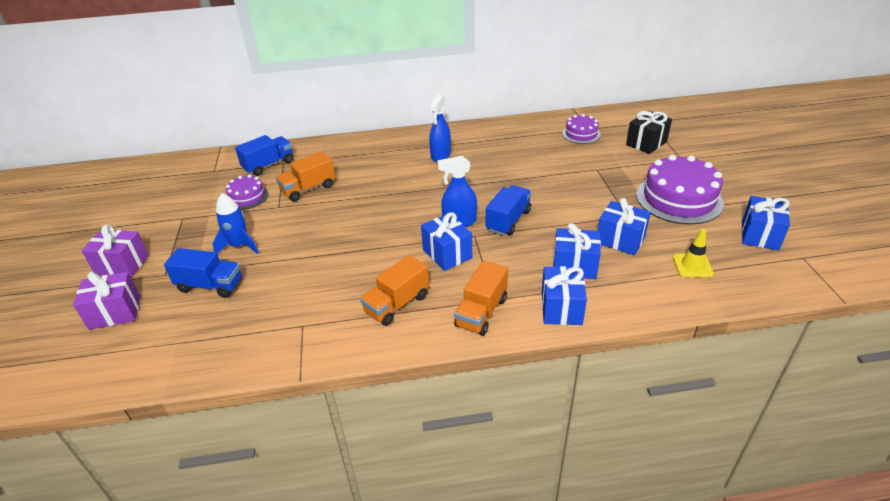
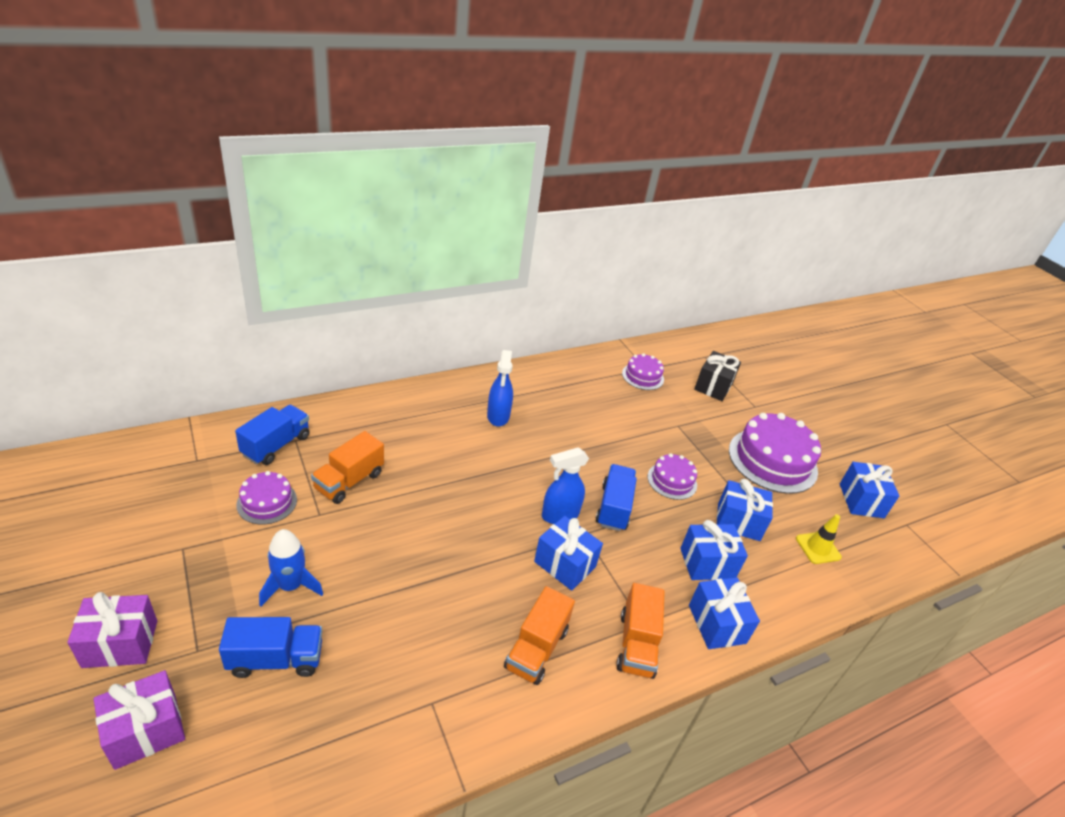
camera: 25 degrees left, 0 degrees up
none -> purple cake [648,453,697,500]

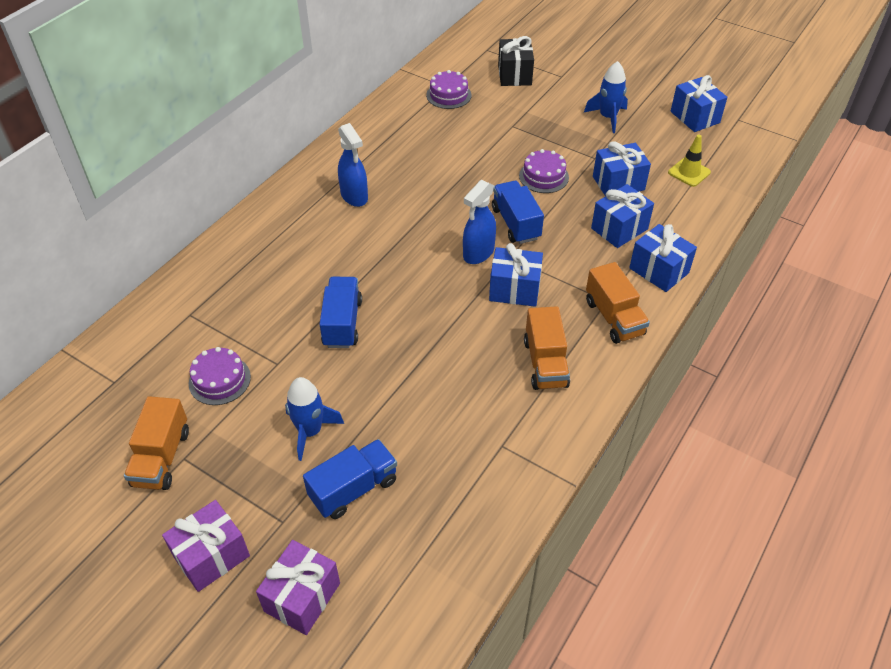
camera: 25 degrees left, 10 degrees up
blue truck [235,405,310,465] -> blue truck moved to [319,277,362,348]
orange truck [311,431,384,504] -> orange truck moved to [124,396,189,490]
purple cake [729,413,821,494] -> blue rocket [584,61,628,133]

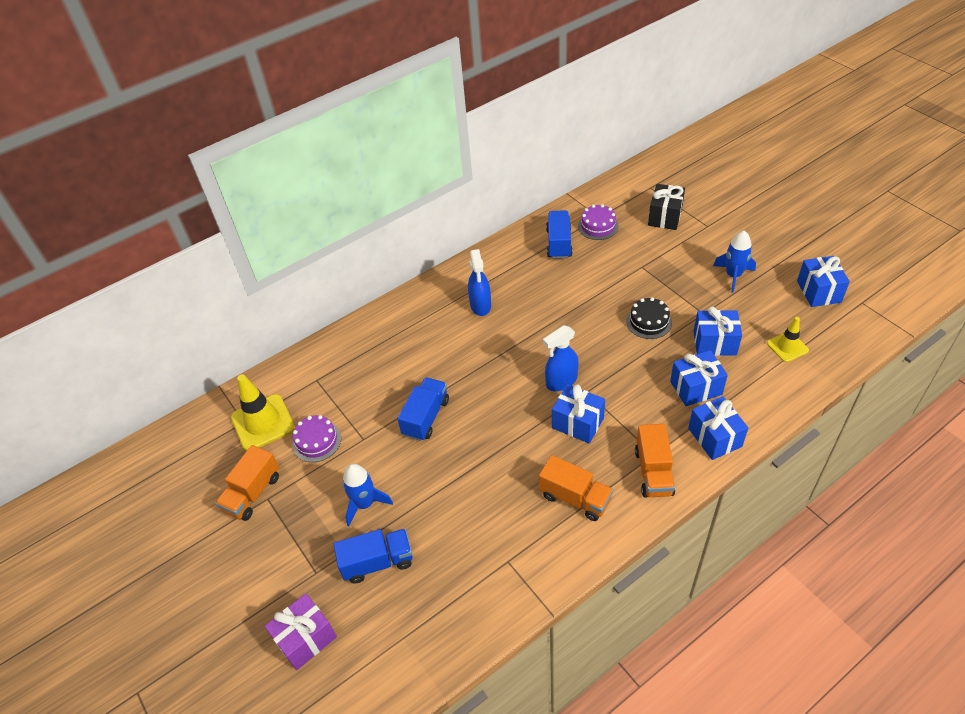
camera: 25 degrees right, 0 degrees up
purple gift [162,500,250,592] -> none
blue truck [492,181,544,244] -> blue truck moved to [546,210,573,259]
purple cake [519,149,569,193] -> black cake [626,297,672,339]
orange truck [524,306,570,390] -> orange truck turned 75 degrees counterclockwise [539,455,613,521]
none -> yellow traffic cone [231,374,295,451]

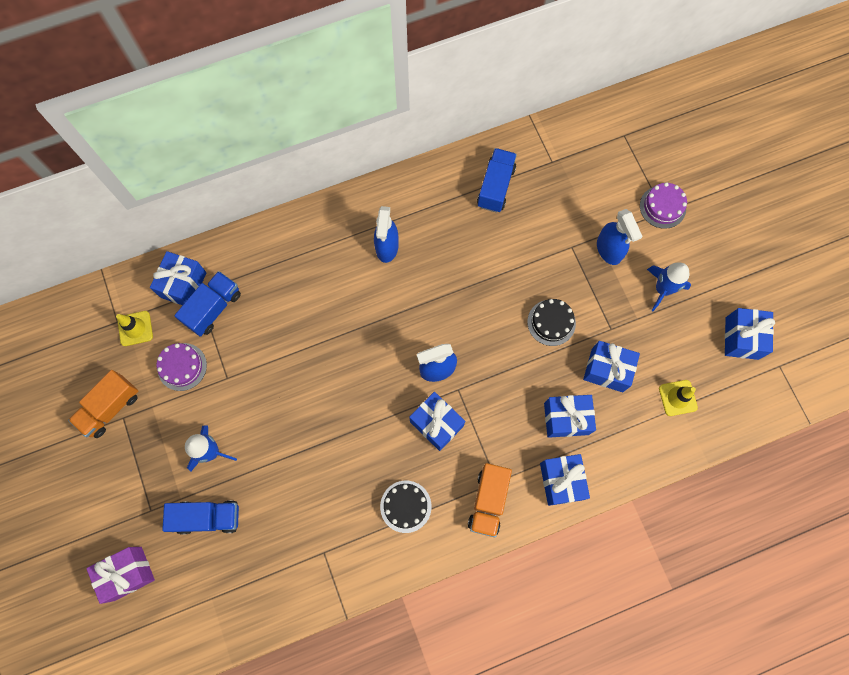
camera: 10 degrees right, 25 degrees up
yellow traffic cone [231,374,295,451] -> yellow traffic cone [116,311,153,346], size x0.59
blue truck [397,377,449,441] -> blue truck moved to [174,271,241,337]
orange truck [539,455,613,521] -> black cake [380,481,432,533]
purple cake [578,204,619,240] -> purple cake moved to [640,182,687,229]
black gift [648,184,685,230] -> none
none -> blue gift [150,251,207,305]
none -> blue spray bottle [597,209,643,265]

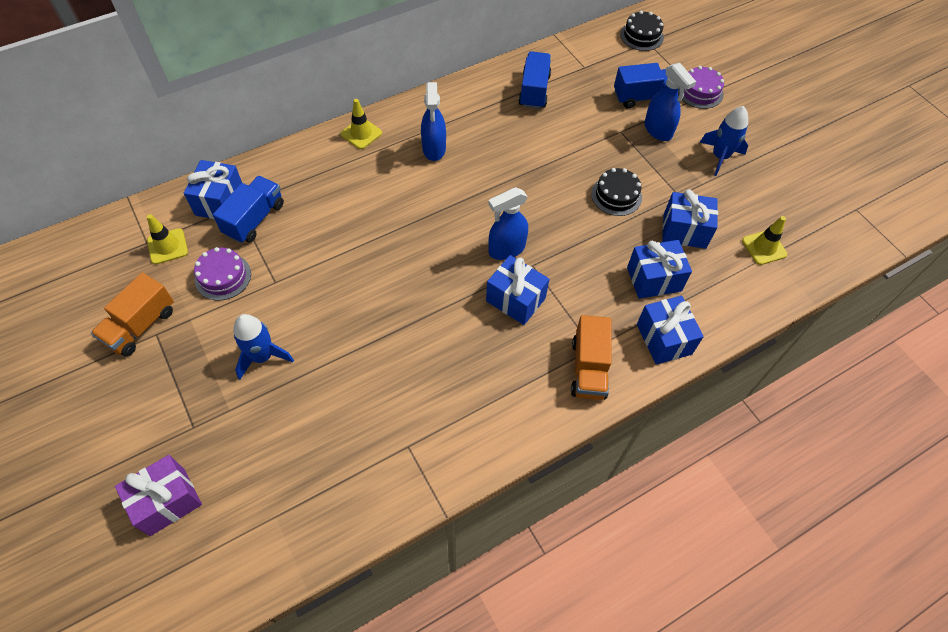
camera: 10 degrees left, 15 degrees down
blue truck [162,500,239,534] -> blue truck moved to [614,63,680,108]
black cake [380,481,432,533] -> black cake moved to [620,11,664,51]
blue gift [725,308,775,360] -> none
none -> yellow traffic cone [341,99,382,149]

